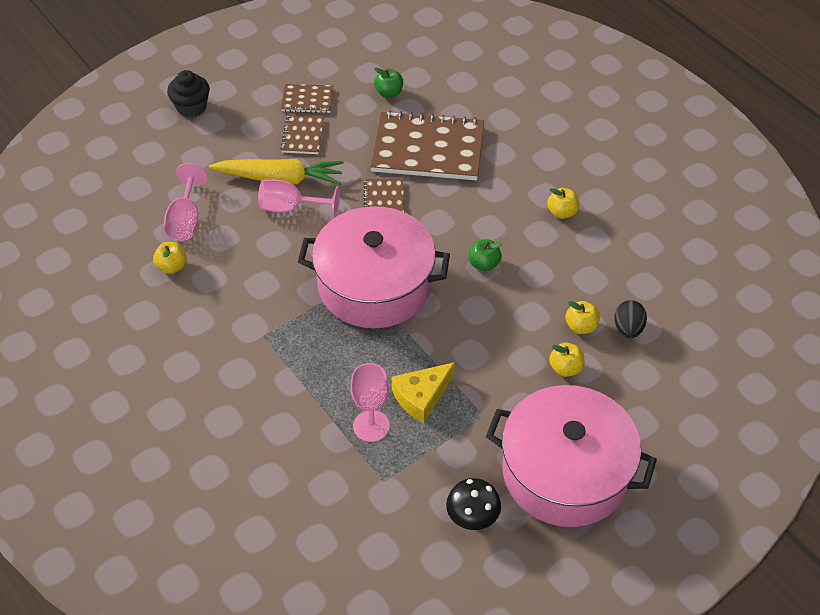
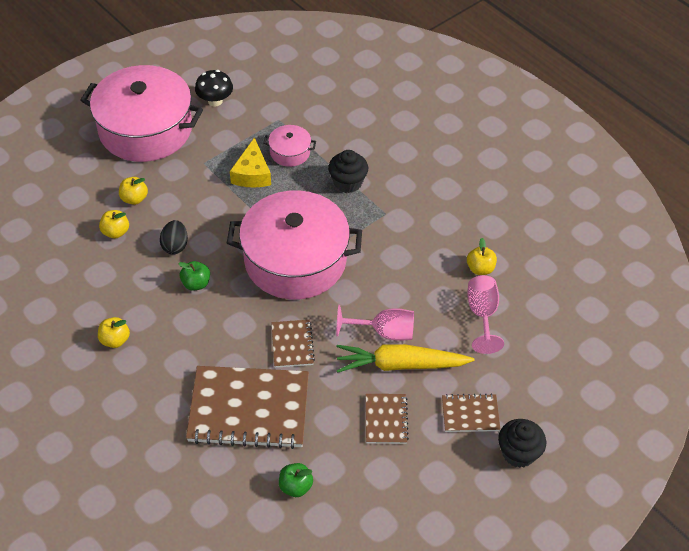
camera: 175 degrees right, 0 degrees up
brown notebook [281,84,333,113] -> brown notebook moved to [442,393,500,432]
pink goblet [350,363,390,442] -> pink pot [263,125,316,167]
yellow cheese [392,362,455,423] -> yellow cheese turned 135 degrees clockwise [230,137,271,187]
black egg [615,300,647,338] -> black egg moved to [160,220,188,254]
none -> black cupcake [328,150,368,193]

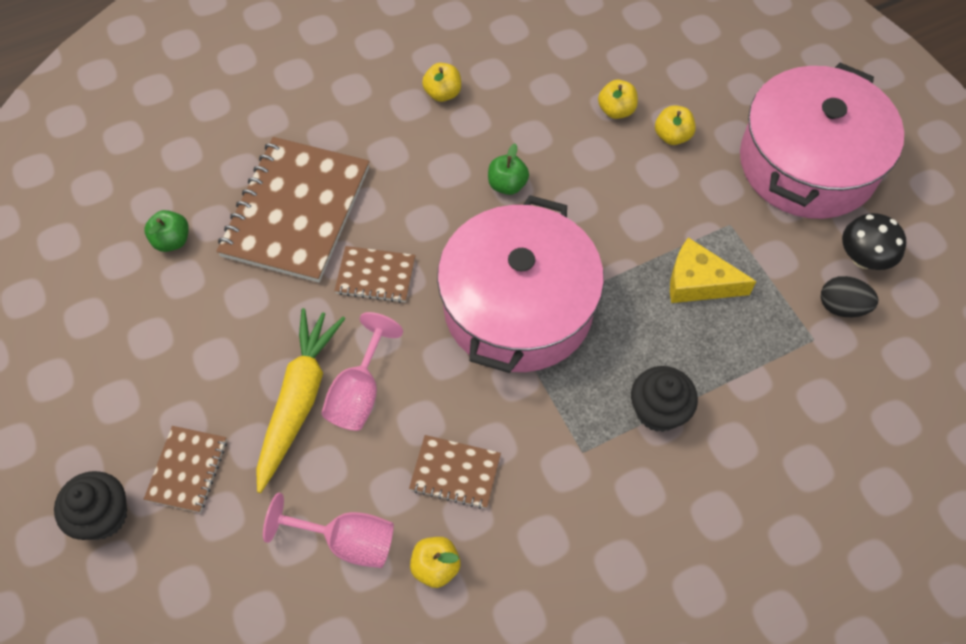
camera: 105 degrees right, 10 degrees up
black egg [160,220,188,254] -> black egg moved to [821,276,878,317]
pink pot [263,125,316,167] -> none
brown notebook [366,394,409,444] -> brown notebook moved to [409,435,501,509]

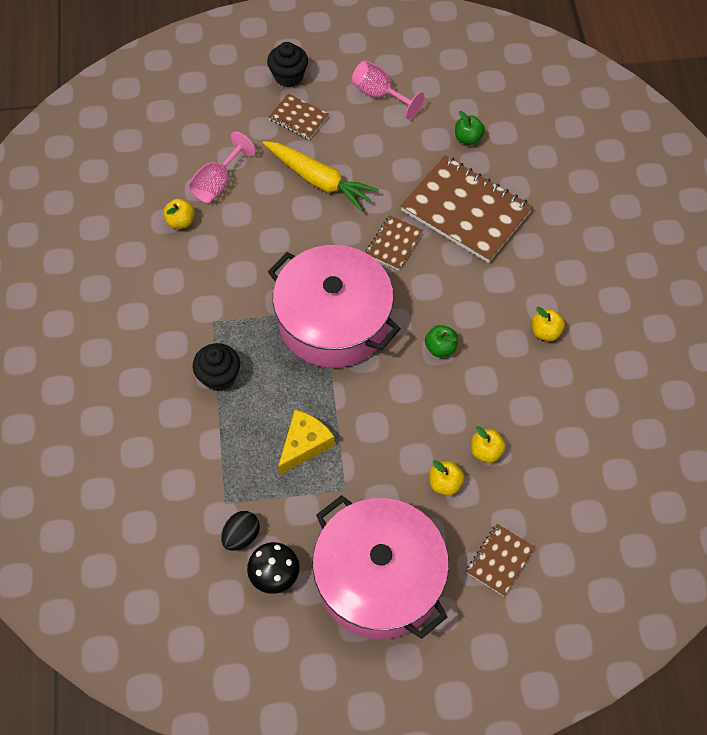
camera: 110 degrees right, 0 degrees up
pink goblet [321,312,403,431] -> pink goblet moved to [351,60,425,119]
brown notebook [409,435,501,509] -> brown notebook moved to [466,524,535,596]

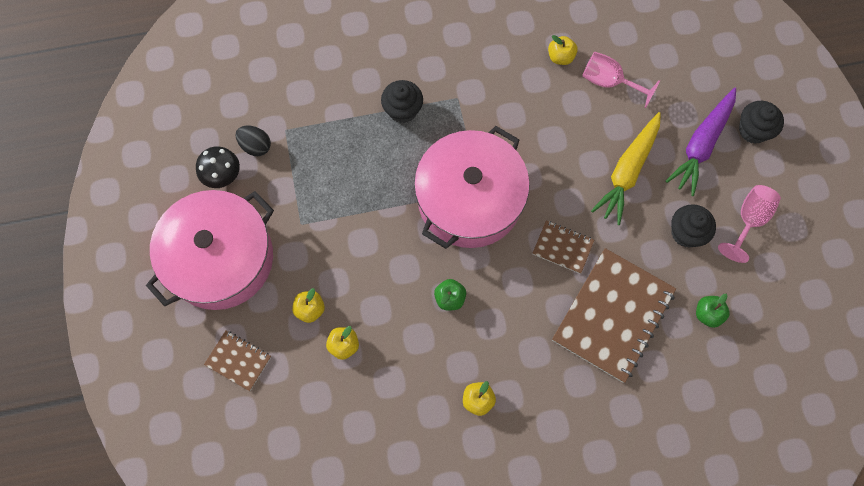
camera: 85 degrees right, 10 degrees up
brown notebook [269,93,329,140] -> purple carrot [665,87,736,196]
yellow cheese [278,410,335,475] -> none
none -> black cupcake [671,204,716,247]

